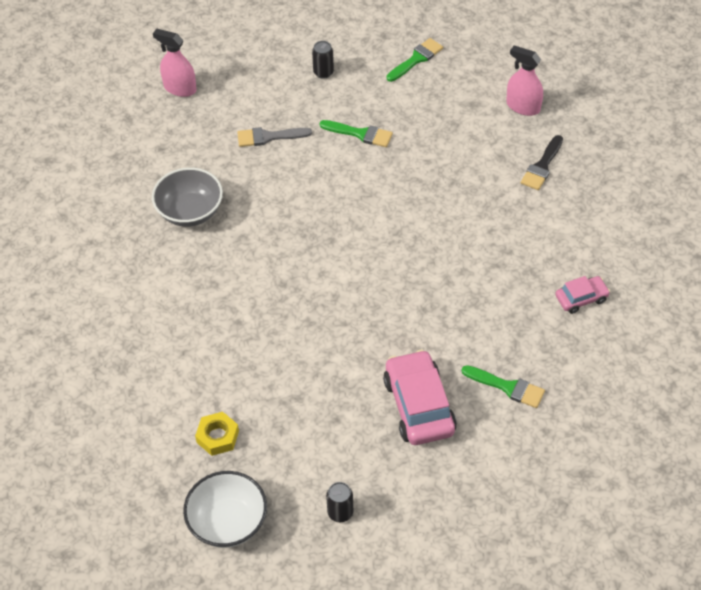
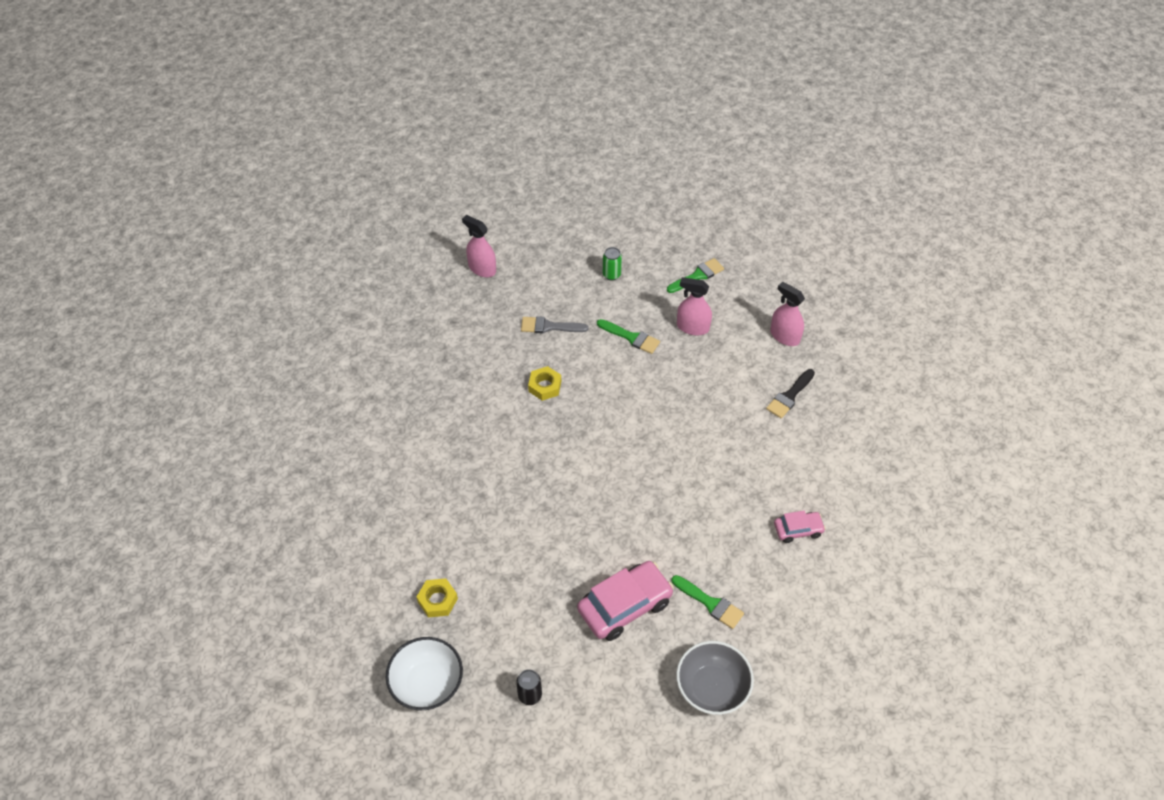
camera: 10 degrees right, 0 degrees up
grey bowl [152,168,223,227] -> grey bowl moved to [676,641,754,715]
black can [312,41,334,79] -> green can [603,247,622,280]
pink car [383,350,457,445] -> pink car turned 60 degrees clockwise [577,561,674,641]
none -> yellow nut [528,366,561,401]
none -> pink spray bottle [677,277,712,335]

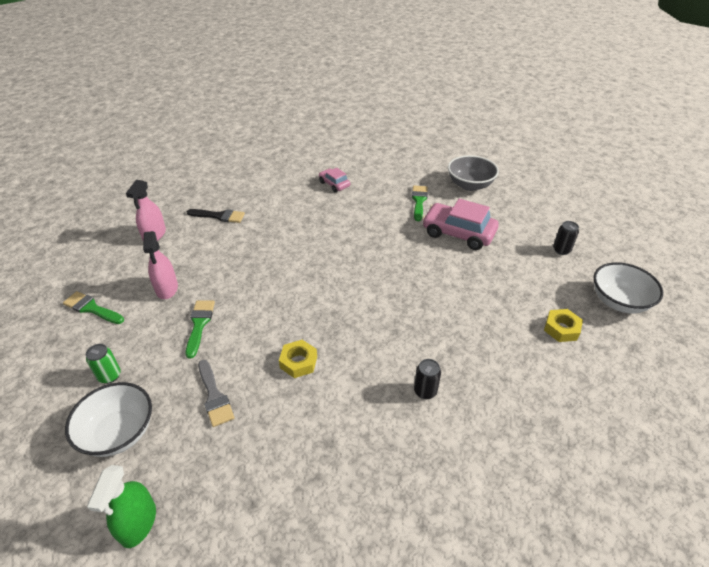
camera: 120 degrees left, 10 degrees down
pink spray bottle [462,215,496,277] -> green spray bottle [87,465,156,548]
none -> white bowl [65,382,152,457]
none -> black can [414,359,441,399]

